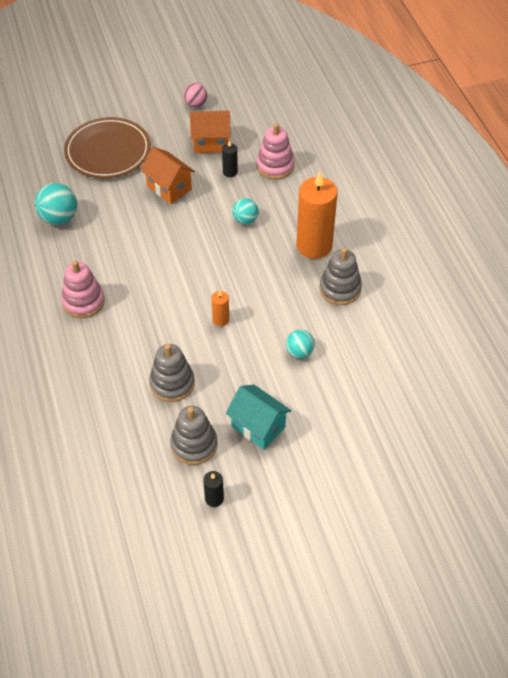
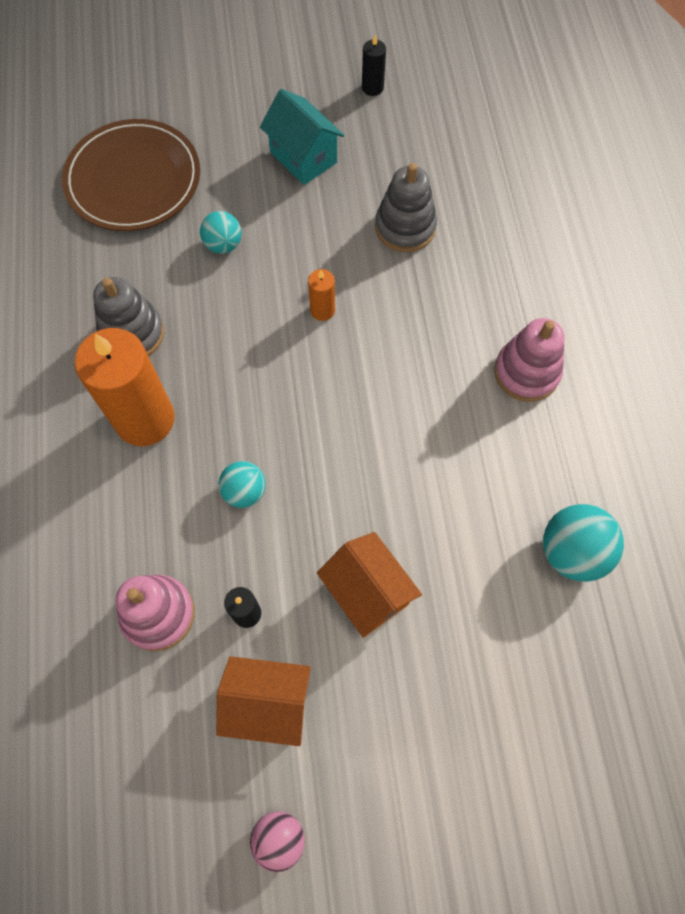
camera: 170 degrees left, 15 degrees up
brown plate [64,117,151,178] -> brown plate moved to [62,119,200,231]
grey stacking toy [170,406,217,465] -> none

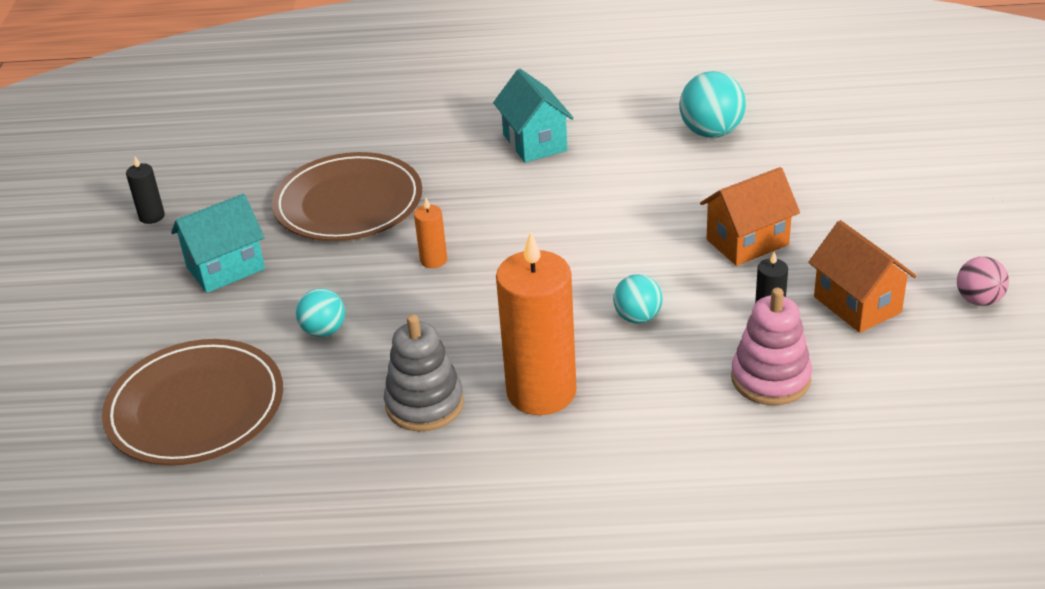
camera: 80 degrees left, 30 degrees down
orange house [216,656,311,746] -> orange house turned 45 degrees counterclockwise [808,220,917,333]
grey stacking toy [375,163,437,252] -> brown plate [272,152,422,241]
pink stacking toy [494,318,565,402] -> turquoise house [493,69,574,163]

